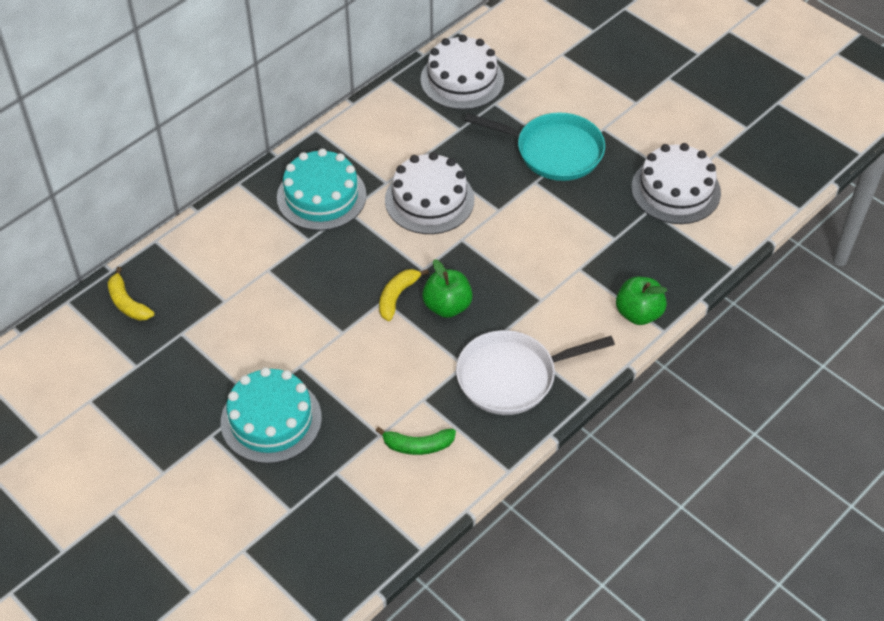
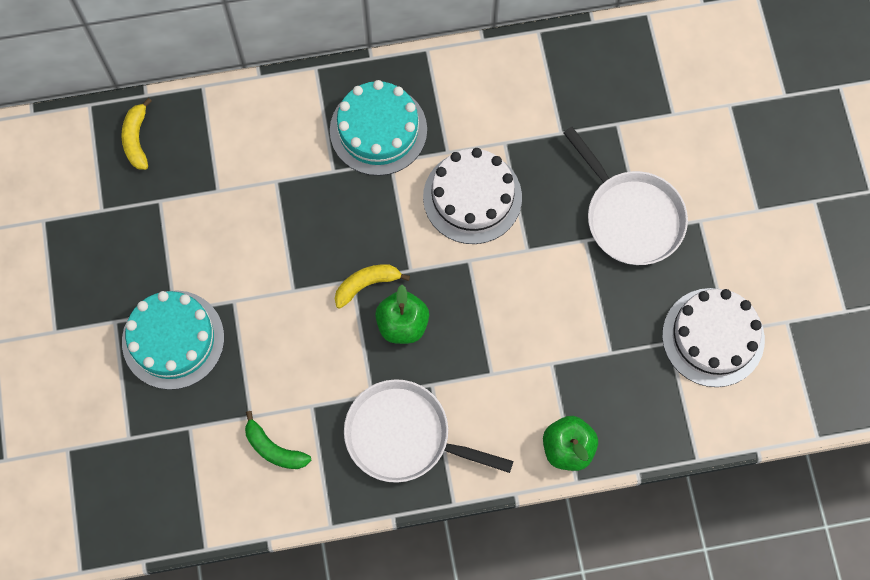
camera: 35 degrees right, 20 degrees up
white cake [420,35,504,110] -> none
turquoise pan [464,112,605,181] -> white pan [563,127,688,265]

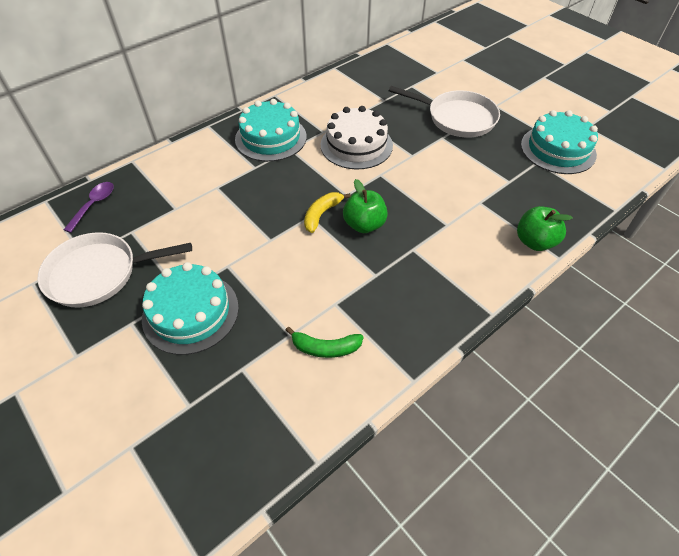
camera: 30 degrees left, 20 degrees down
yellow banana [121,98,152,170] -> purple spoon [64,182,114,233]
white pan [344,379,513,483] -> white pan moved to [37,232,192,308]
white cake [662,288,765,387] -> turquoise cake [521,110,598,174]

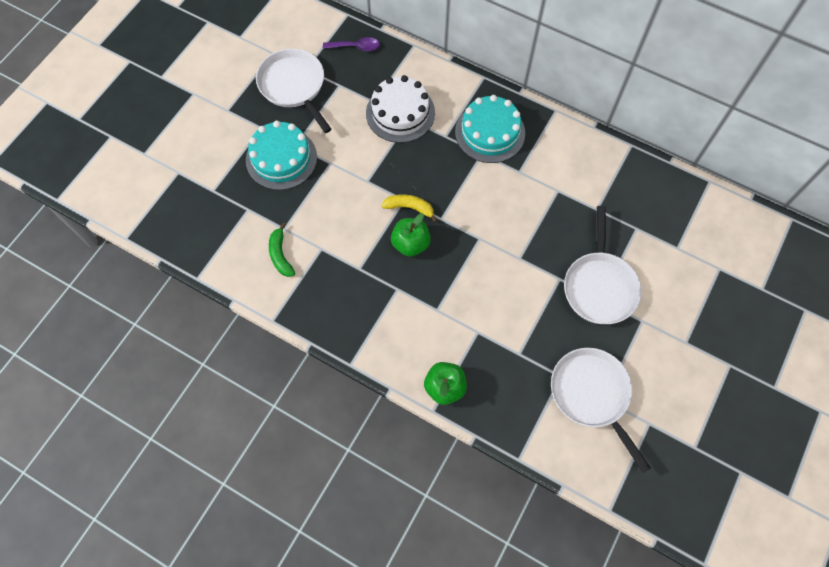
camera: 70 degrees right, 15 degrees up
white cake [321,106,393,169] -> white cake moved to [366,75,435,143]
turquoise cake [521,110,598,174] -> white pan [551,348,651,473]

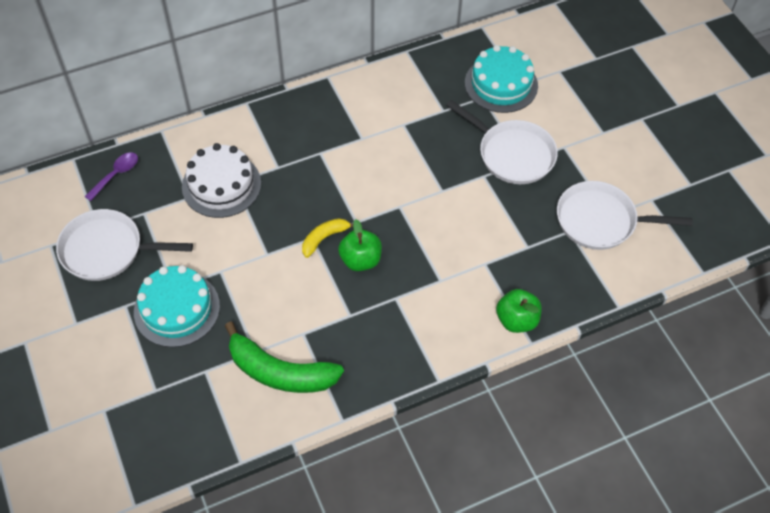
camera: 55 degrees left, 10 degrees down
green banana [269,223,295,277] -> green banana [225,321,344,393], size x1.88
turquoise cake [455,95,525,163] -> turquoise cake moved to [465,45,538,113]

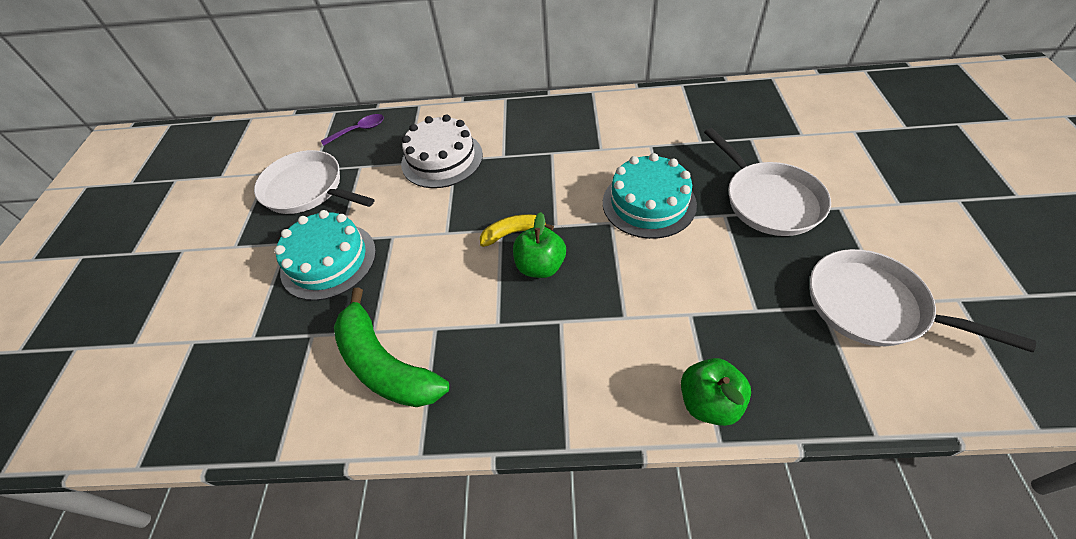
camera: 30 degrees right, 5 degrees down
turquoise cake [465,45,538,113] -> turquoise cake moved to [603,153,697,239]

